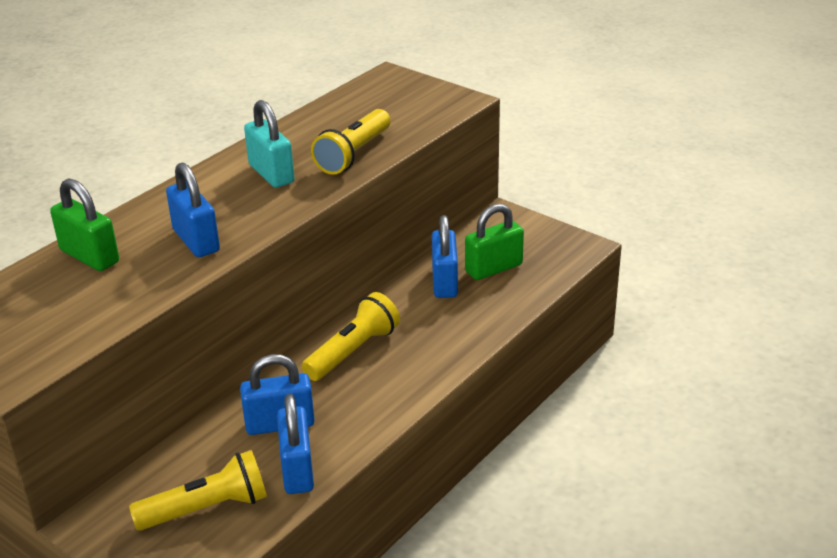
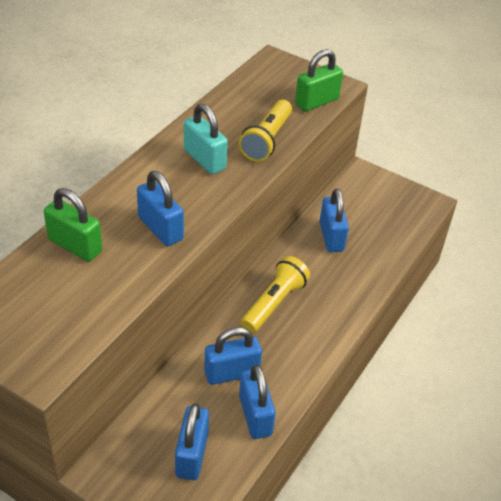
camera: 10 degrees left, 10 degrees up
yellow flashlight [129,450,267,531] -> blue padlock [175,403,209,480]
green padlock [465,204,524,280] -> green padlock moved to [295,49,343,112]

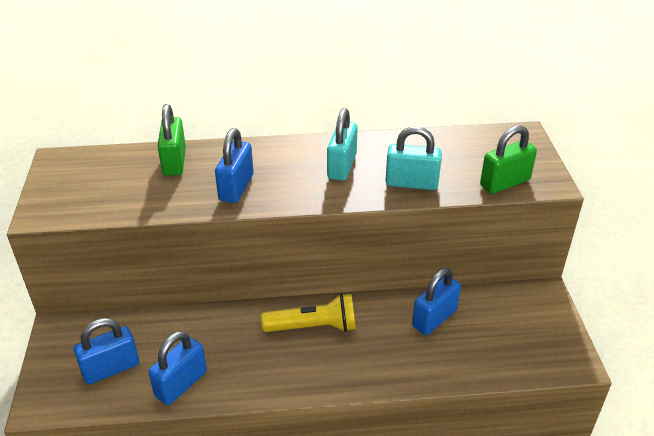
camera: 55 degrees right, 5 degrees down
blue padlock [204,327,262,385] -> none
yellow flashlight [239,100,292,162] -> turquoise padlock [385,126,442,190]
green padlock [295,49,343,112] -> green padlock turned 45 degrees counterclockwise [480,125,537,194]

